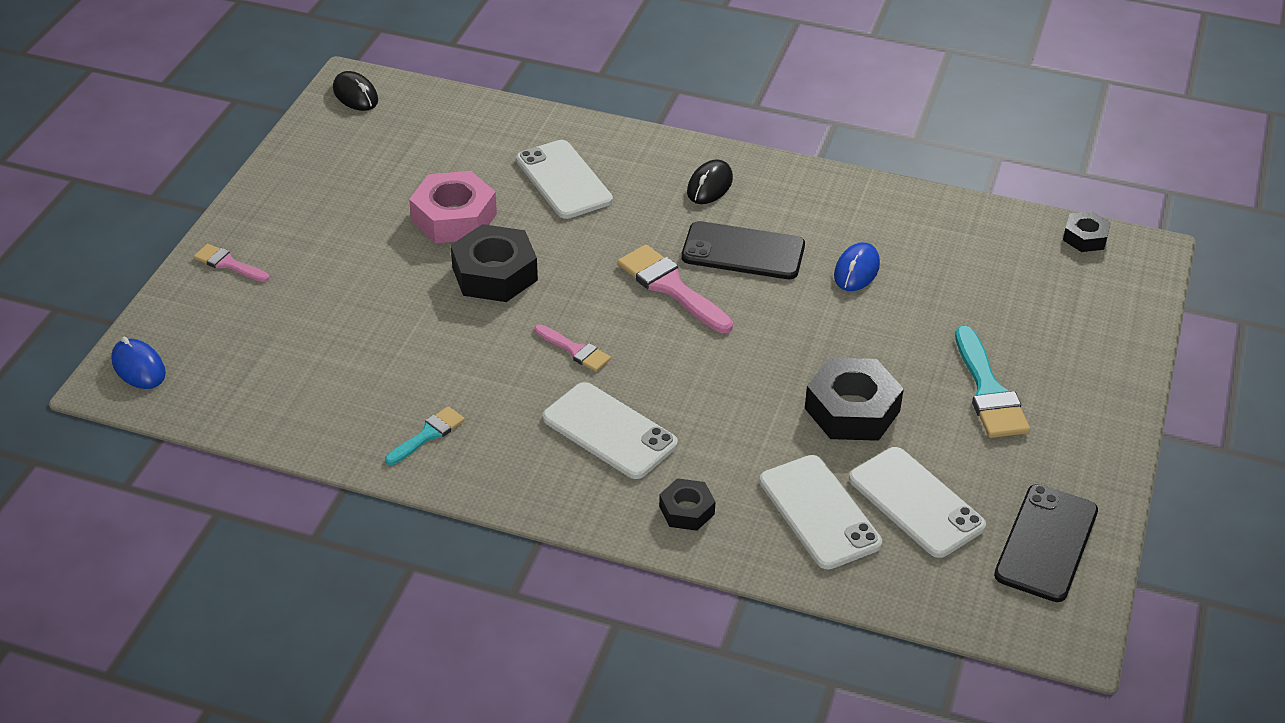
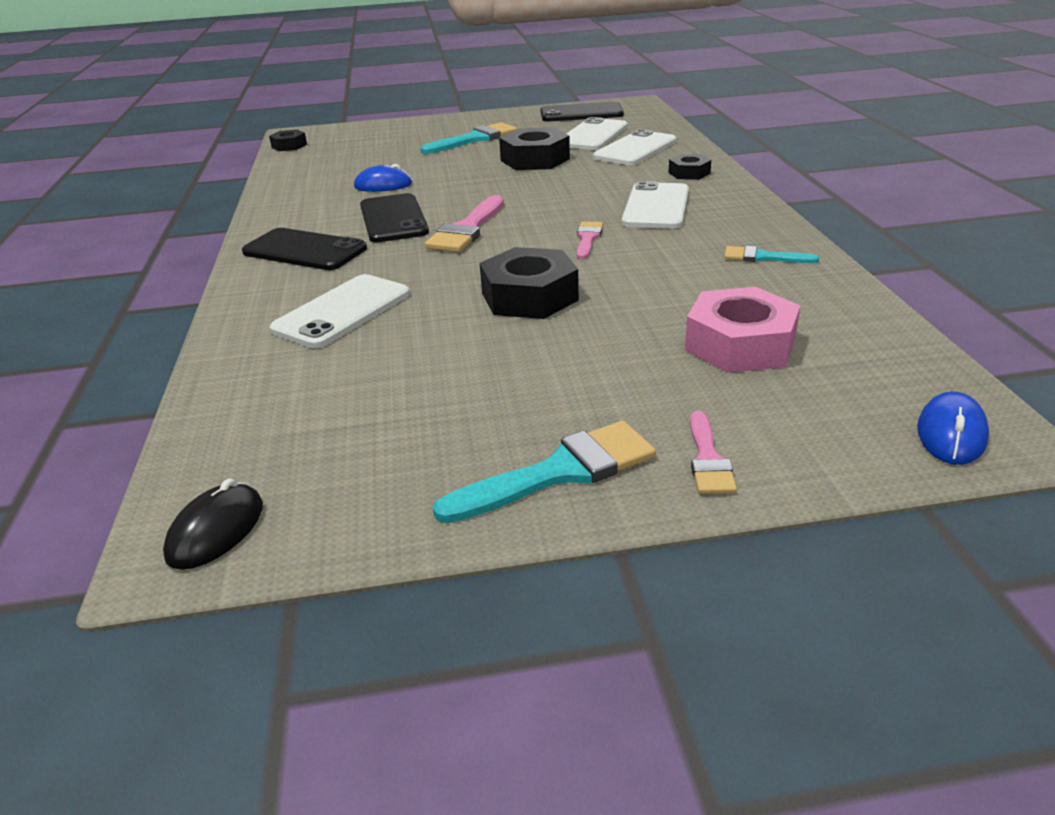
camera: 115 degrees left, 10 degrees down
pink nut [409,171,497,243] -> pink nut moved to [685,287,801,373]
black mouse [687,159,733,204] -> black phone [242,228,367,270]
none -> turquoise brush [433,421,656,523]

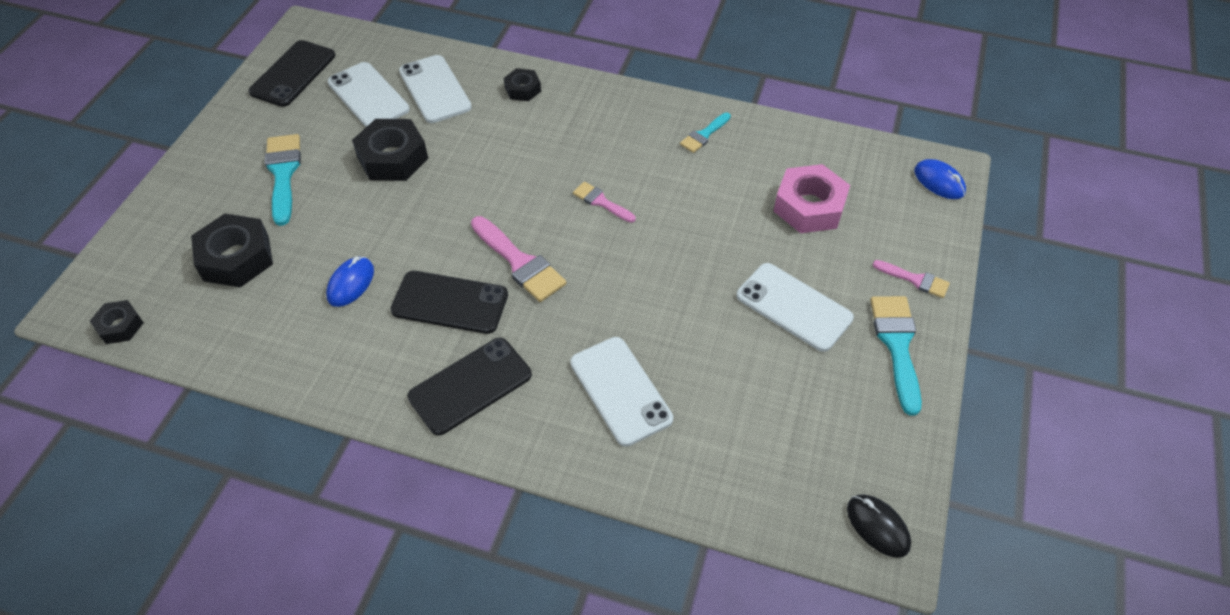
camera: 65 degrees left, 20 degrees up
black nut [479,247,579,319] -> black nut moved to [191,213,273,288]
white phone [622,181,689,229] -> white phone moved to [737,263,854,352]

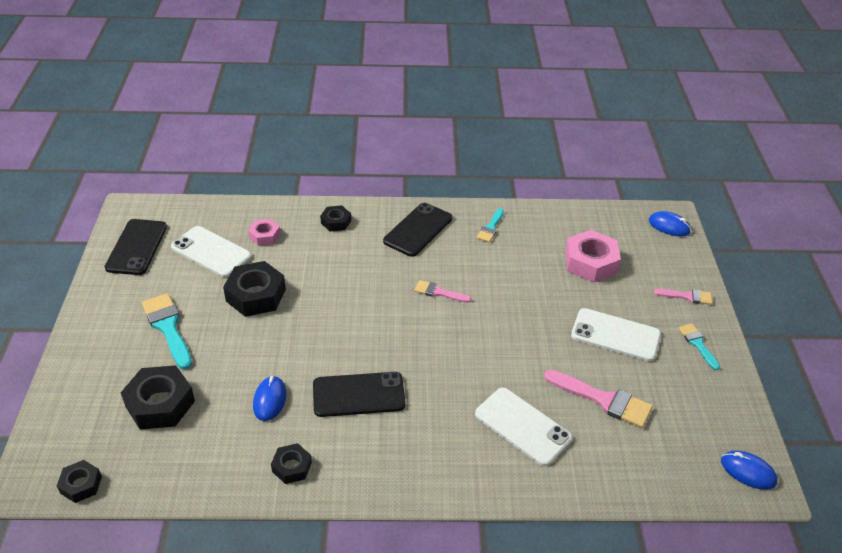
camera: 20 degrees left, 10 degrees down
white phone [399,55,472,123] -> pink nut [248,219,280,246]
black phone [407,338,532,435] -> black phone moved to [383,203,452,257]
pink brush [471,216,567,302] -> pink brush moved to [544,370,653,428]
black mouse [847,494,911,558] -> blue mouse [721,451,778,490]
turquoise brush [870,296,922,416] -> turquoise brush [679,324,720,370], size x0.58
none -> black nut [271,443,312,484]

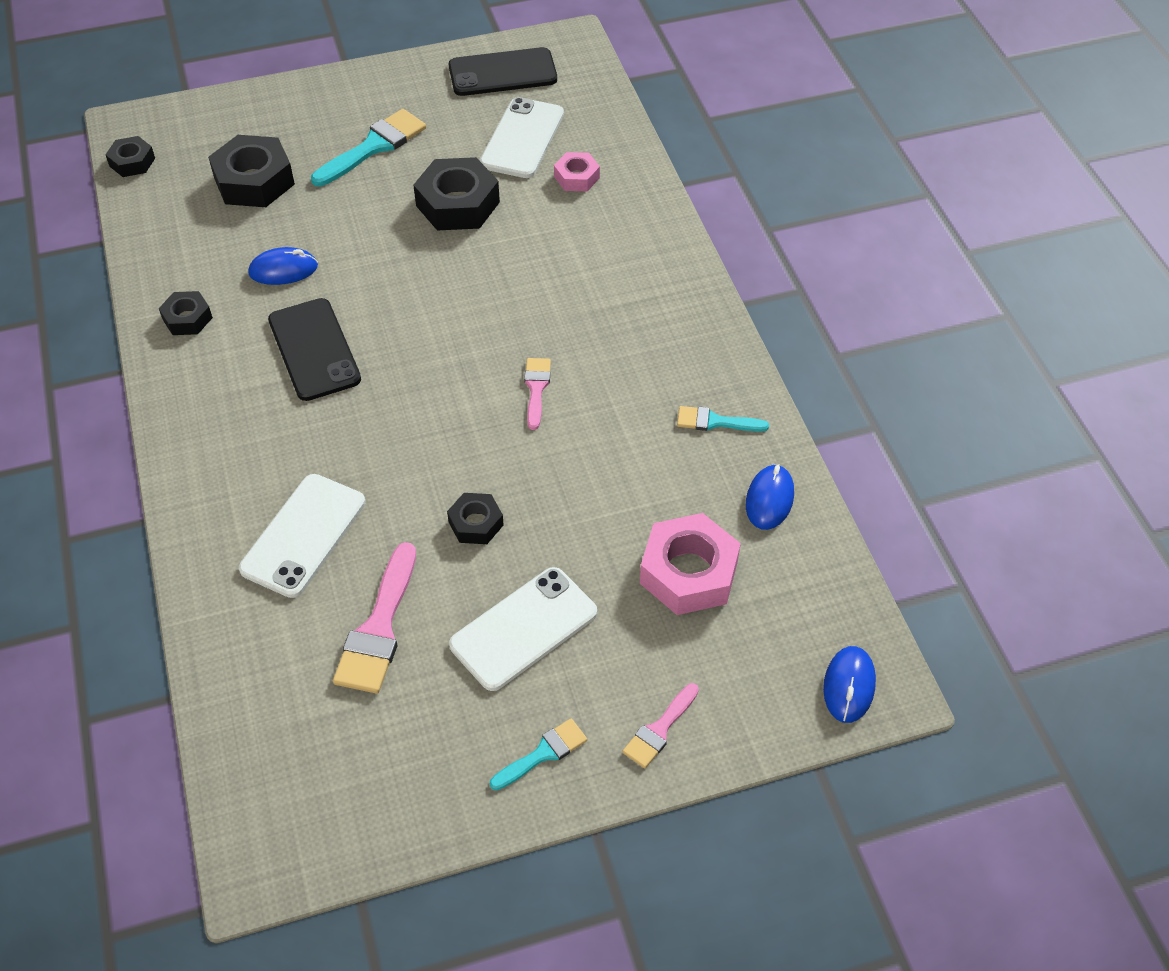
camera: 75 degrees right, 10 degrees up
black nut [320,205,351,231] -> black nut moved to [447,493,504,544]
black phone [383,203,452,257] -> none
white phone [571,308,661,361] -> white phone turned 45 degrees clockwise [449,567,597,691]
pink brush [654,289,712,305] -> pink brush turned 45 degrees clockwise [622,683,699,768]
blue mouse [721,451,778,490] -> blue mouse moved to [746,464,794,530]

